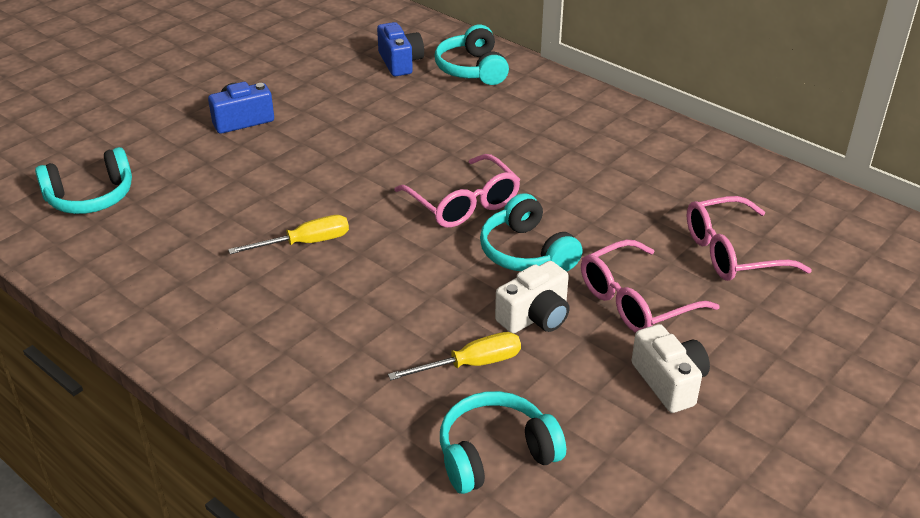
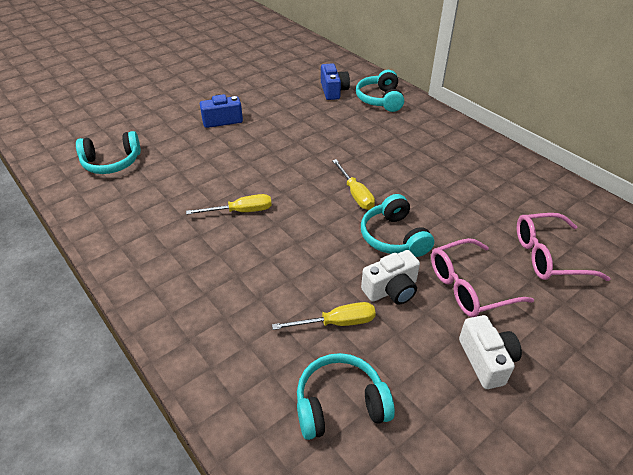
camera: 10 degrees right, 5 degrees up
pink glasses [394,154,520,228] -> yellow screwdriver [332,159,375,210]

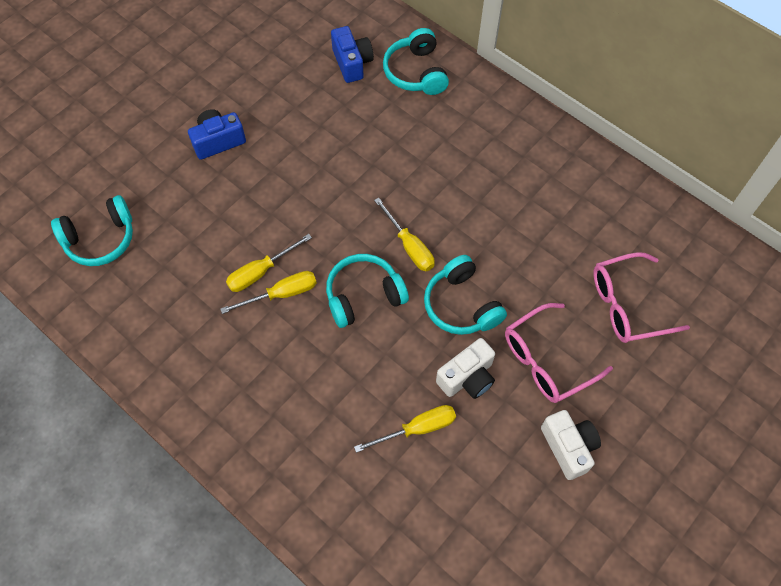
camera: 10 degrees left, 20 degrees up
turquoise headphones [297,353,395,440] -> turquoise headphones moved to [326,254,409,328]
none -> yellow screwdriver [226,234,312,292]

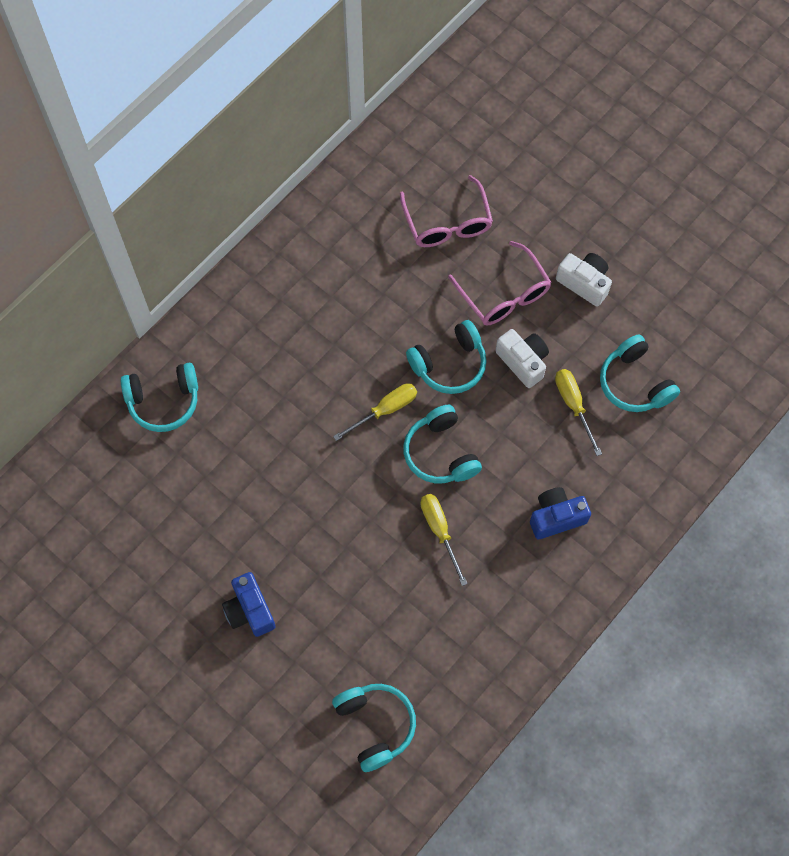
camera: 90 degrees left, 5 degrees up
yellow screwdriver [226,234,312,292] -> none
blue camera [331,26,374,83] -> blue camera moved to [530,487,591,539]
white camera [541,410,601,480] -> white camera turned 60 degrees clockwise [556,253,612,307]
none -> turquoise headphones [600,334,680,412]

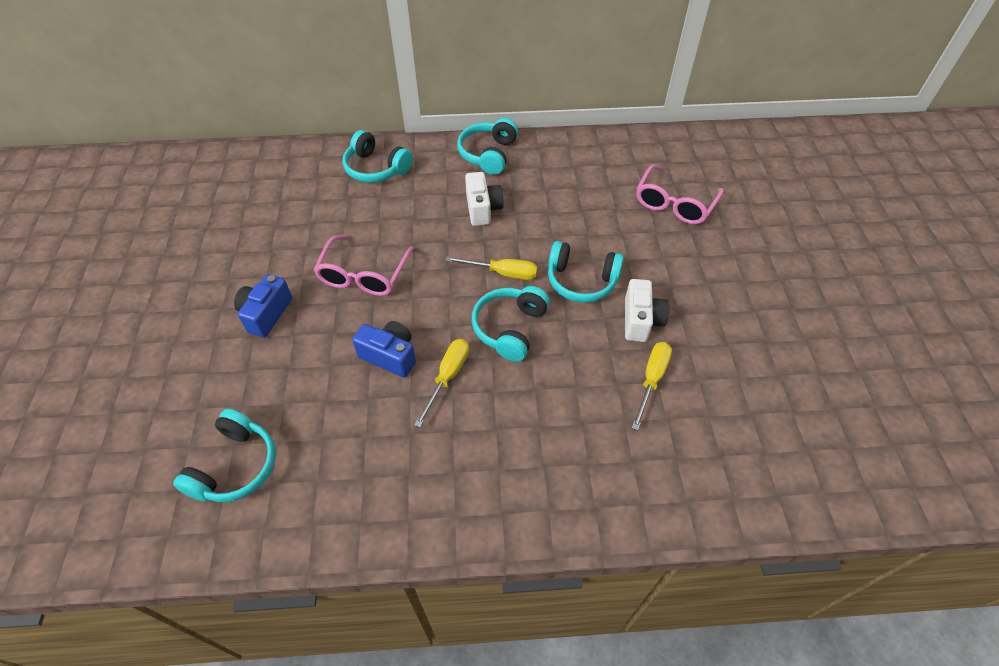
camera: 45 degrees right, 15 degrees down
pink glasses [448,241,551,326] -> pink glasses moved to [314,235,414,296]
blue camera [530,487,591,539] -> blue camera moved to [352,321,416,378]
white camera [556,253,612,307] -> white camera moved to [465,172,504,226]
turquoise headphones [600,334,680,412] -> turquoise headphones moved to [457,118,518,175]

